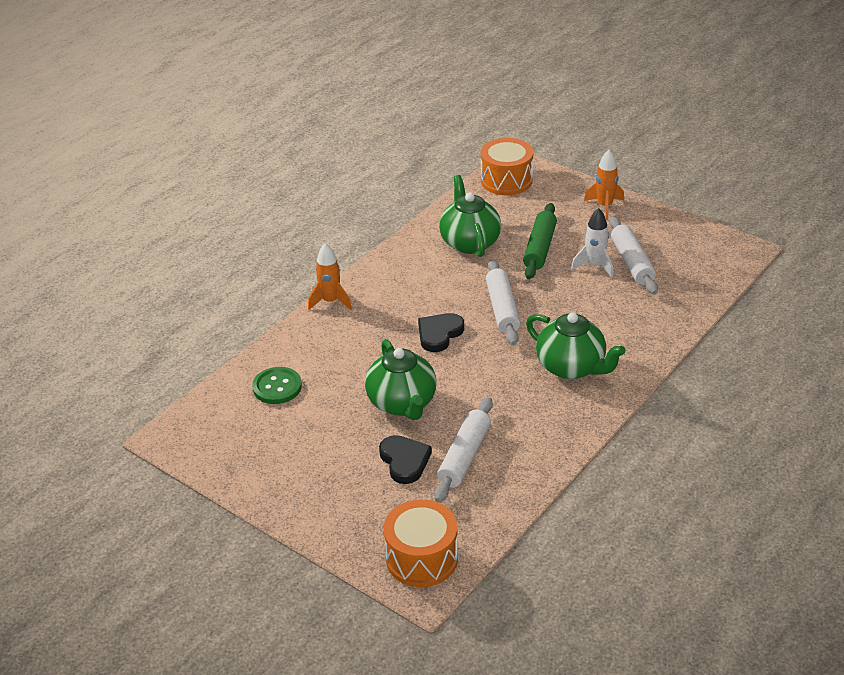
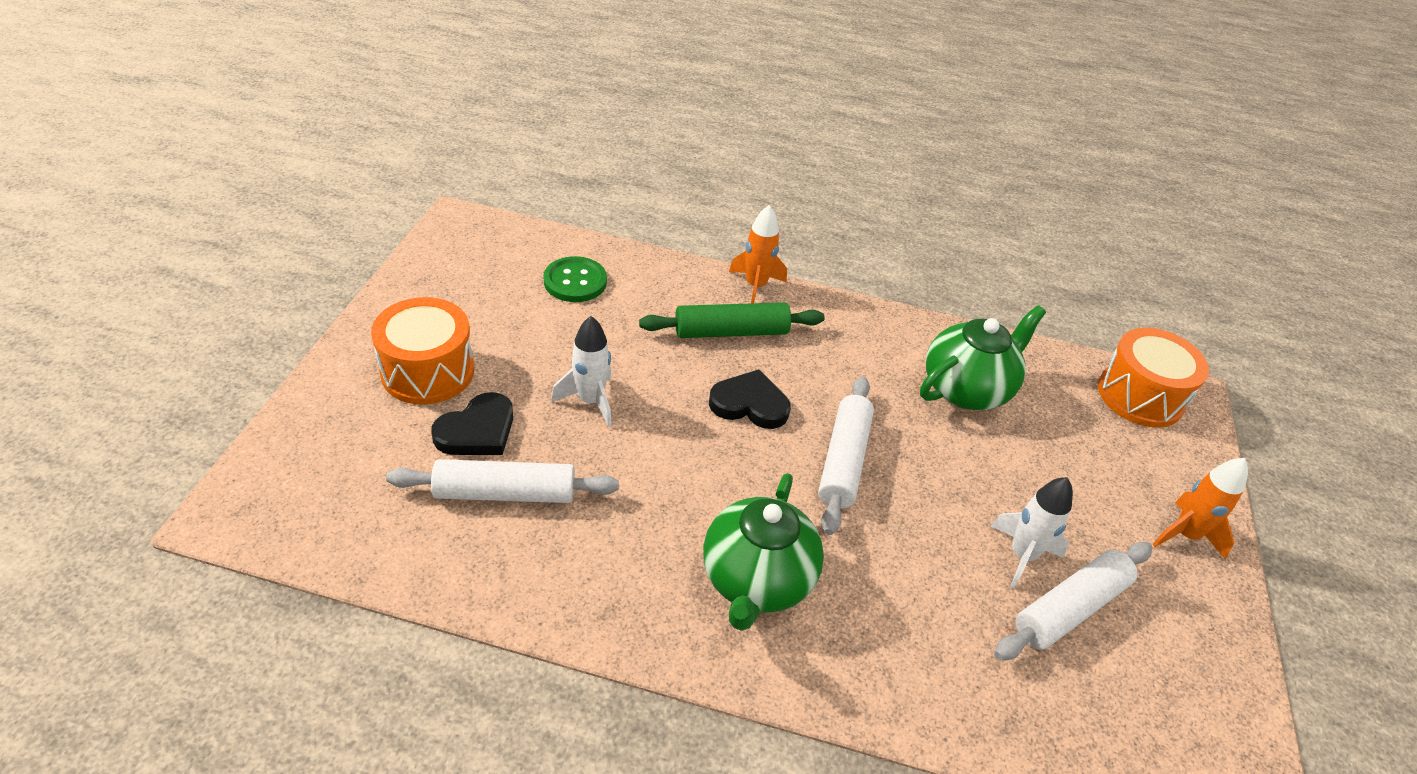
camera: 60 degrees right, 5 degrees up
green teapot [365,339,436,420] -> white rocket [551,316,612,427]
orange drum [383,500,458,587] -> orange drum moved to [371,297,474,405]
white rolling pin [486,259,521,345] -> white rolling pin turned 45 degrees counterclockwise [818,376,874,535]
green rolling pin [523,203,557,279] -> green rolling pin moved to [639,303,825,338]

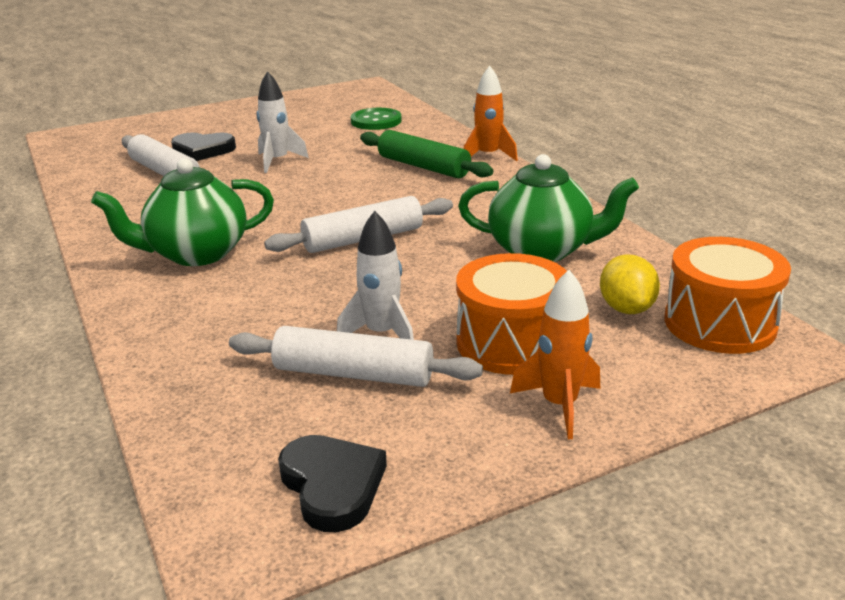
camera: 55 degrees right, 15 degrees down
orange drum [371,297,474,405] -> orange drum moved to [456,253,567,375]
black heart [709,369,791,429] -> black heart moved to [278,435,387,532]
none -> yellow lemon [600,254,660,314]

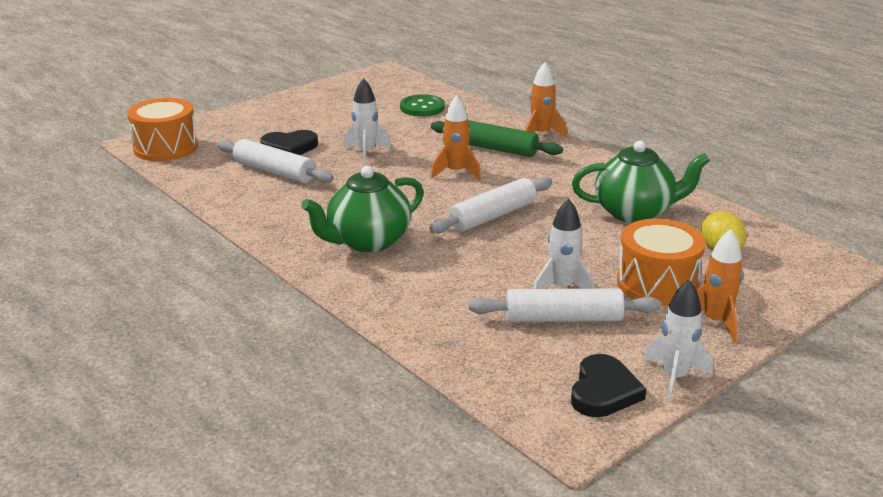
camera: 15 degrees left, 0 degrees up
black heart [278,435,387,532] -> black heart turned 60 degrees clockwise [571,354,647,417]
orange drum [665,237,791,354] -> orange drum moved to [127,98,198,161]
none -> orange rocket [430,95,481,180]
none -> white rocket [643,280,713,402]

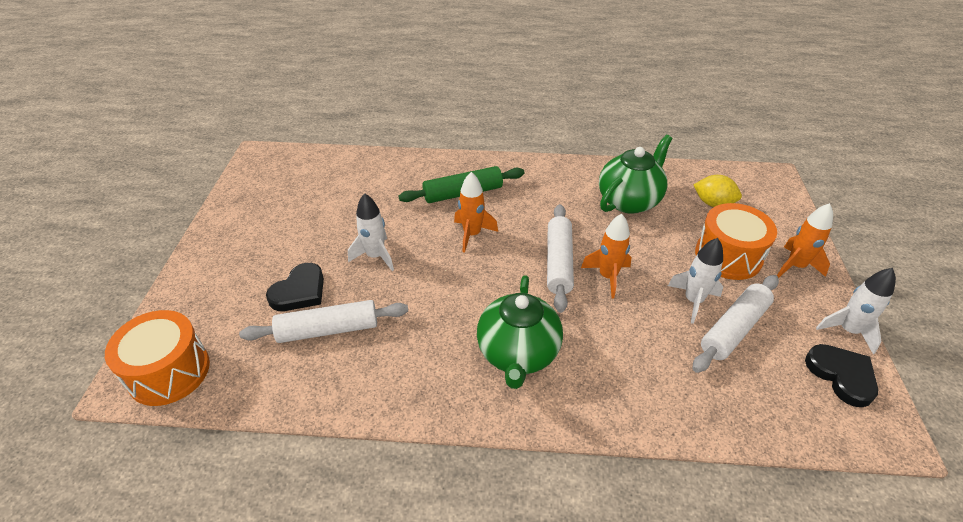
camera: 45 degrees left, 15 degrees up
green button [400,94,445,117] -> none
orange rocket [525,62,567,138] -> orange rocket moved to [581,214,632,299]

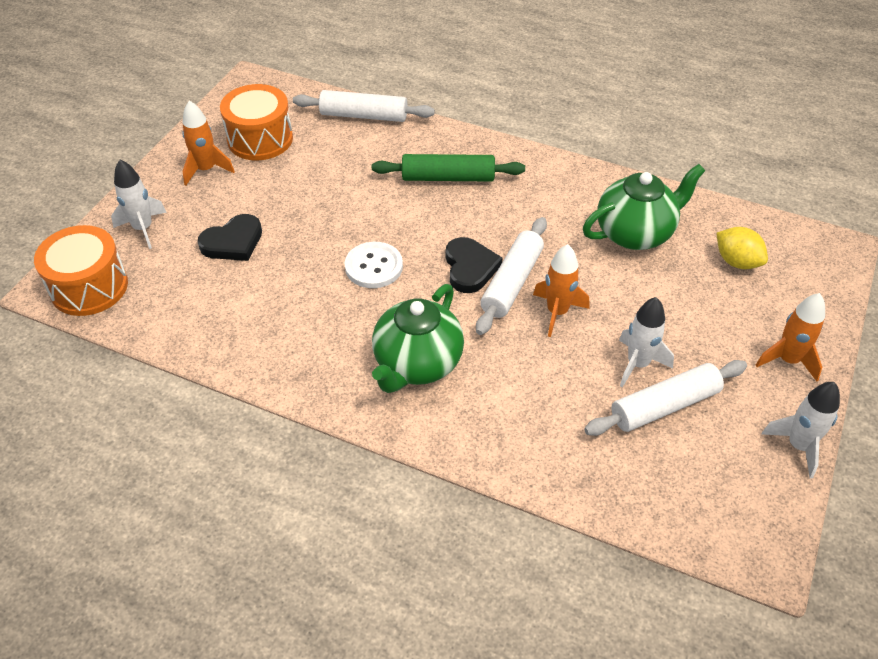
camera: 20 degrees right, 5 degrees up
white rolling pin [239,300,408,343] -> white rolling pin moved to [293,90,435,122]
white rocket [348,193,394,271] -> white rocket moved to [111,160,167,249]
orange rocket [454,172,498,253] -> orange rocket moved to [182,100,235,185]
orange drum [695,203,777,280] -> orange drum moved to [220,84,293,160]
black heart [805,344,879,407] -> black heart moved to [446,237,502,293]
none -> white button [345,242,403,288]

